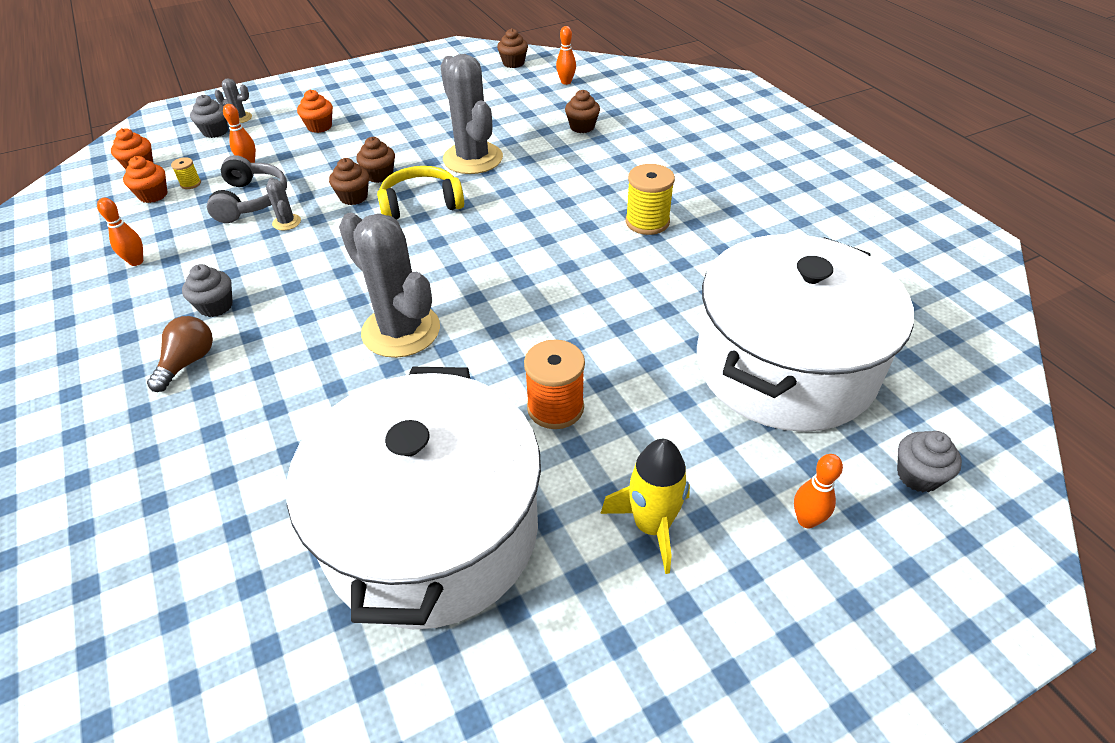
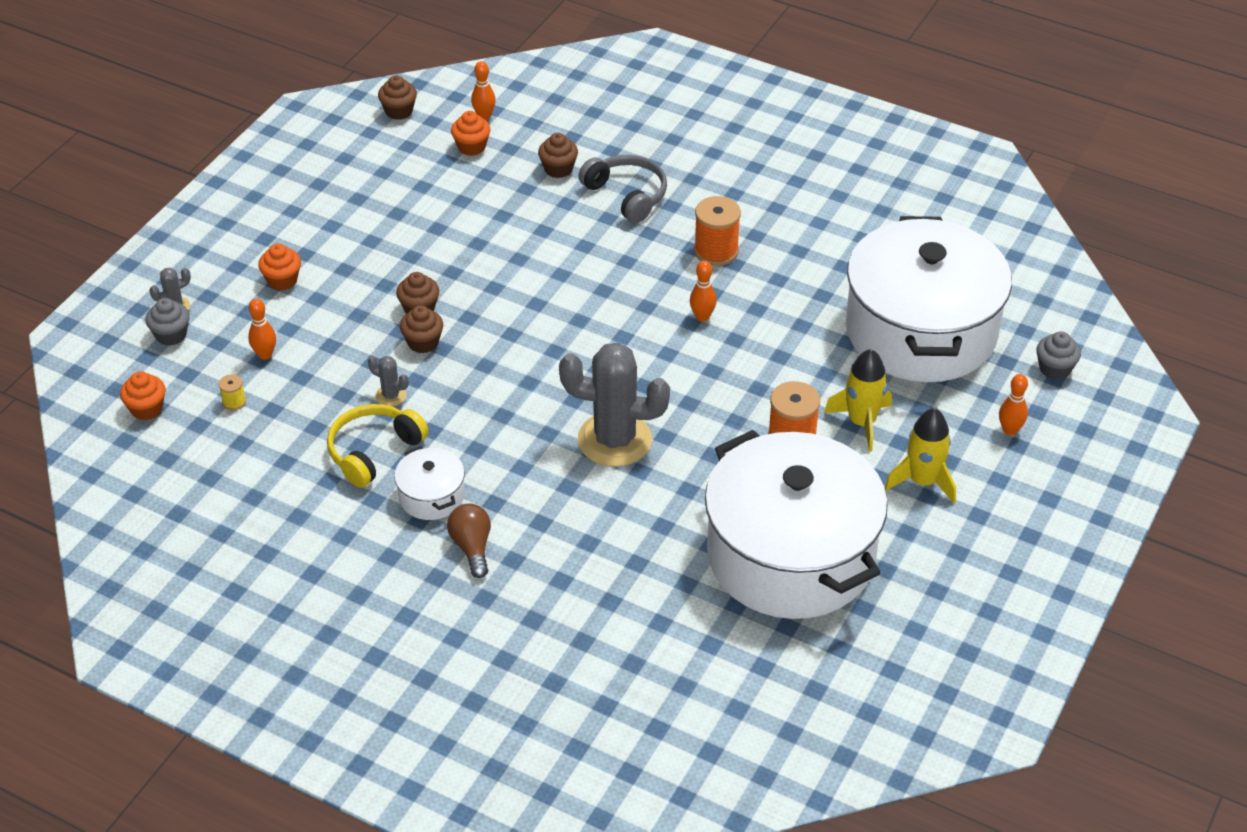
camera: 35 degrees left, 0 degrees up
orange bowling pin [97,198,143,266] -> orange bowling pin moved to [690,261,717,322]
orange cupcake [123,156,167,203] -> orange cupcake moved to [451,111,490,156]
grey cupcake [182,264,233,317] -> white pot [394,446,465,520]
grey headphones [207,155,287,223] -> grey headphones moved to [579,155,667,223]
yellow headphones [377,166,464,220] -> yellow headphones moved to [327,404,429,488]
grey cactus [440,54,503,174] -> none
yellow spool [625,164,675,235] -> orange spool [694,196,741,266]
none -> yellow rocket [824,349,892,452]

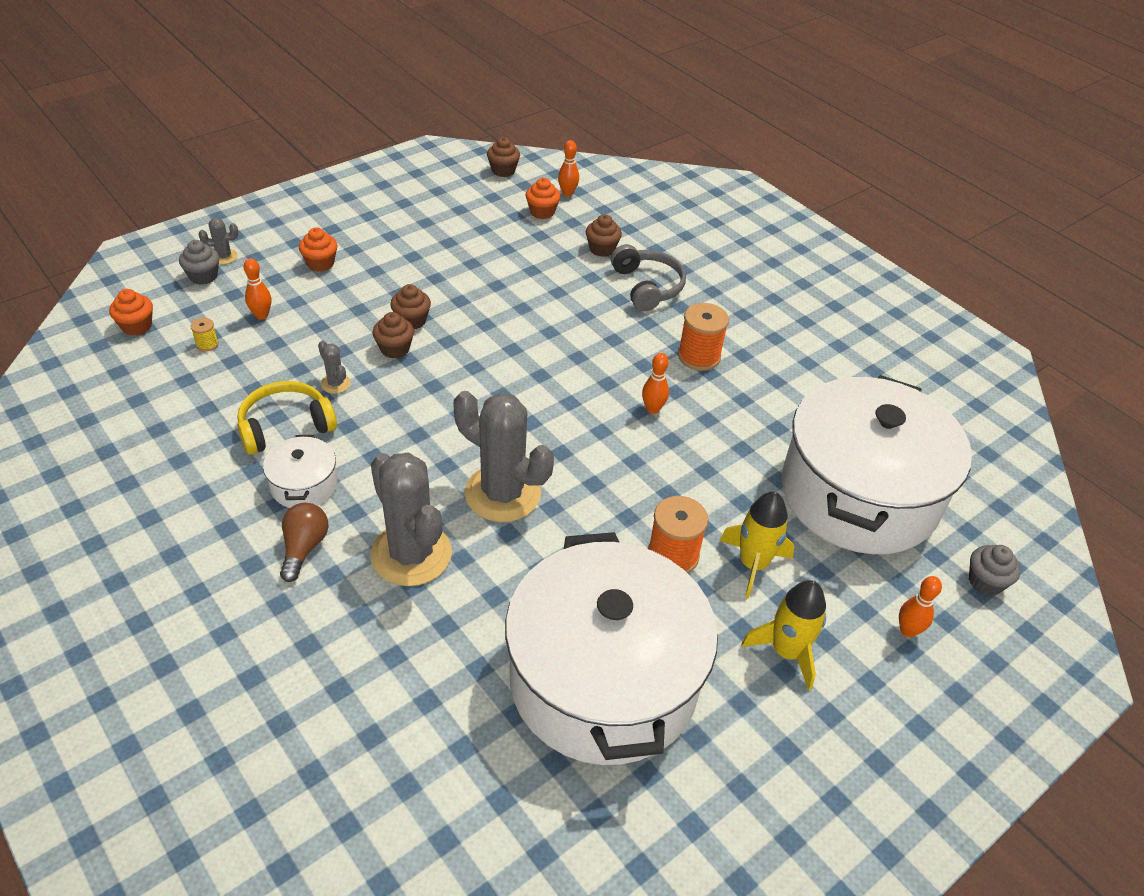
camera: 20 degrees right, 0 degrees up
none -> grey cactus [370,452,452,586]

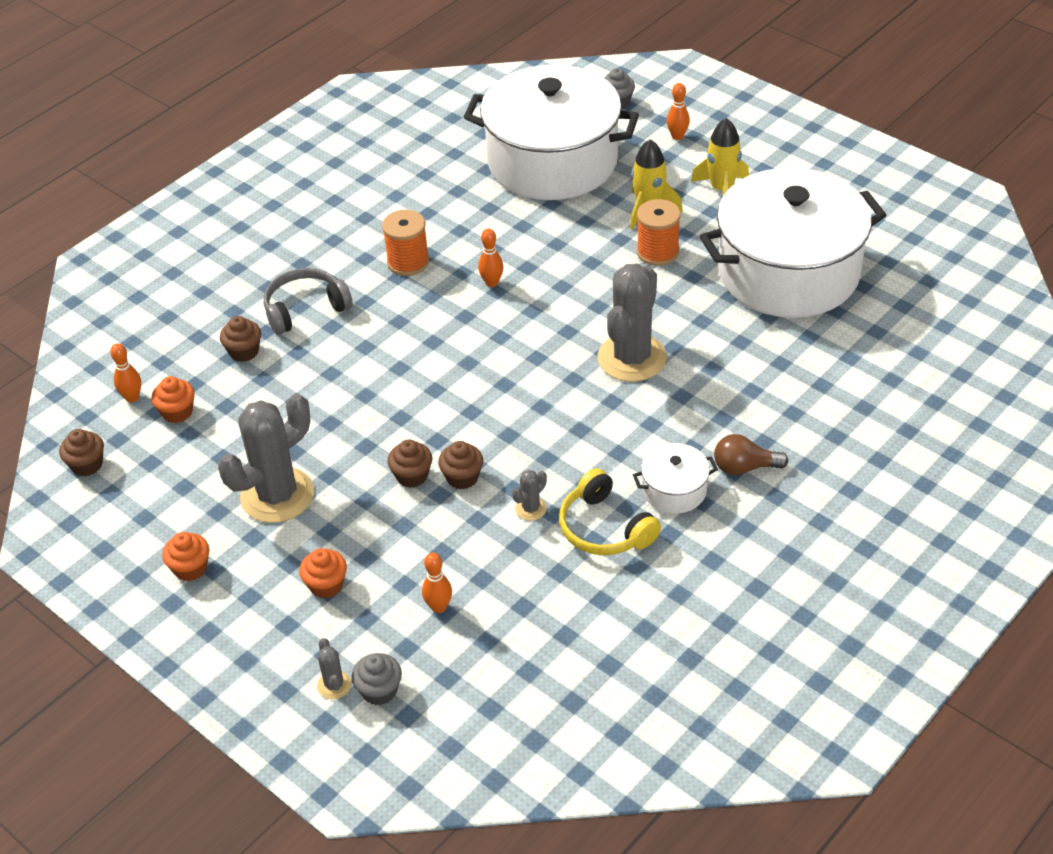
camera: 95 degrees left, 0 degrees up
orange cupcake [109,289,153,336] -> orange cupcake moved to [162,532,209,582]
yellow spool [190,318,218,352] -> none
grey cactus [370,452,452,586] -> grey cactus moved to [218,394,314,523]

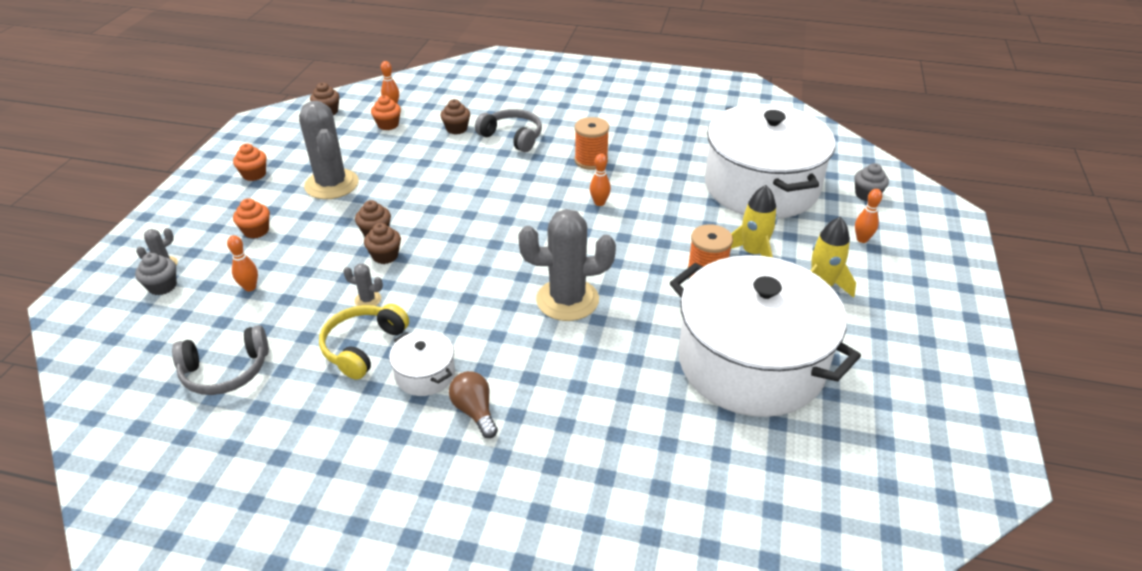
camera: 60 degrees right, 5 degrees down
grey cactus [218,394,314,523] -> grey cactus turned 45 degrees clockwise [299,101,359,199]
none -> grey headphones [172,325,269,395]

